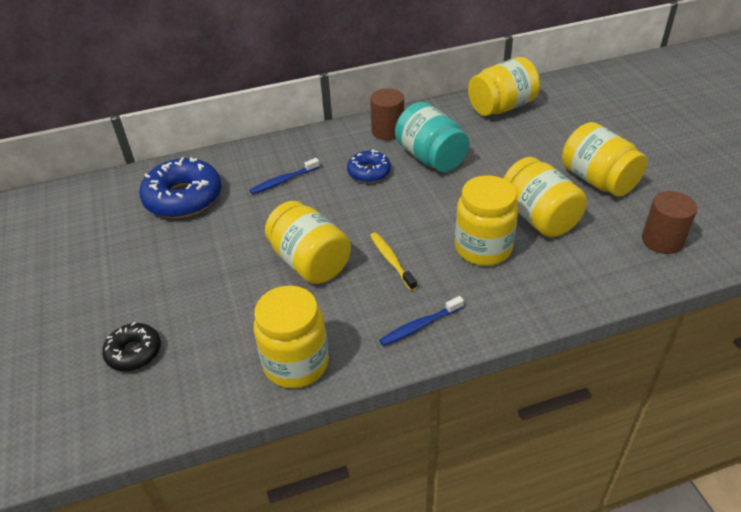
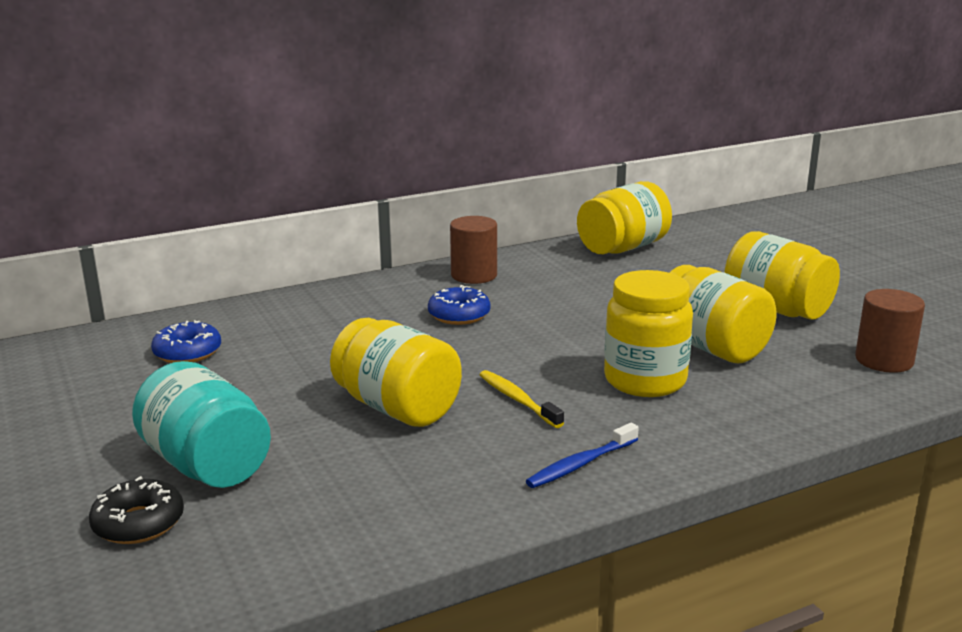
camera: 10 degrees left, 20 degrees down
blue donut [139,157,222,218] -> blue donut [151,320,221,363], size x0.56
blue toothbrush [249,158,320,194] -> none
yellow jar [254,286,329,388] -> none
turquoise jar [395,102,470,172] -> turquoise jar moved to [132,361,271,488]

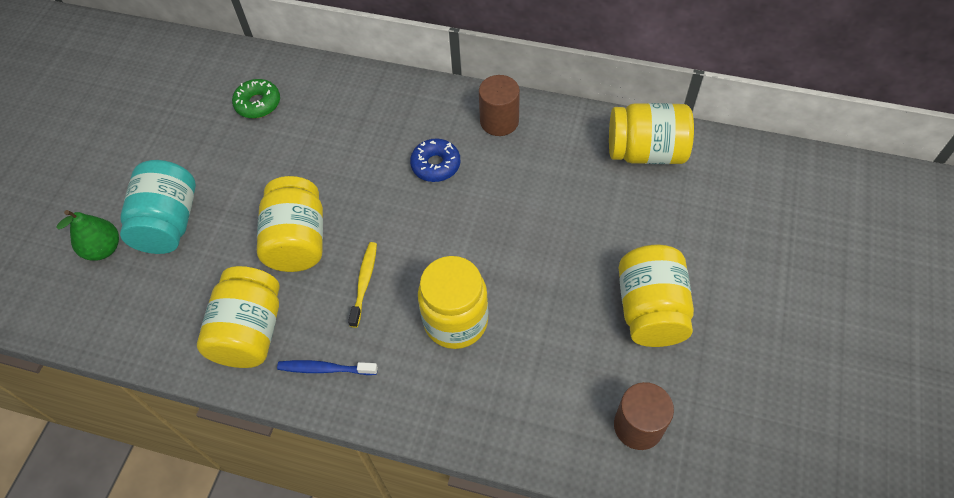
camera: 45 degrees right, 35 degrees up
black donut [89,476,184,544] -> green pear [56,210,119,261]
blue donut [151,320,221,363] -> green donut [232,79,280,118]
yellow jar [669,265,777,363] -> yellow jar moved to [197,266,280,368]

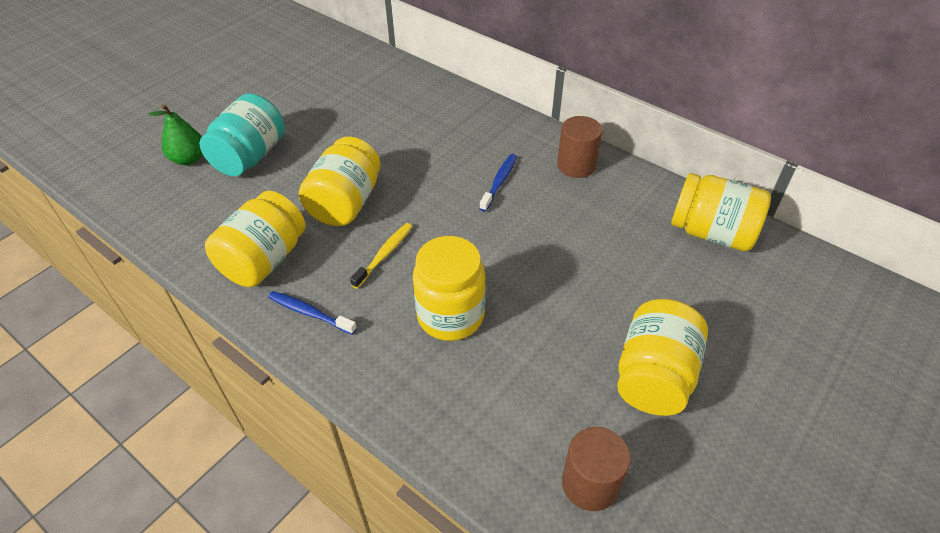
camera: 20 degrees right, 10 degrees down
green donut [232,79,280,118] -> none
blue donut [410,139,460,182] -> blue toothbrush [479,154,517,212]

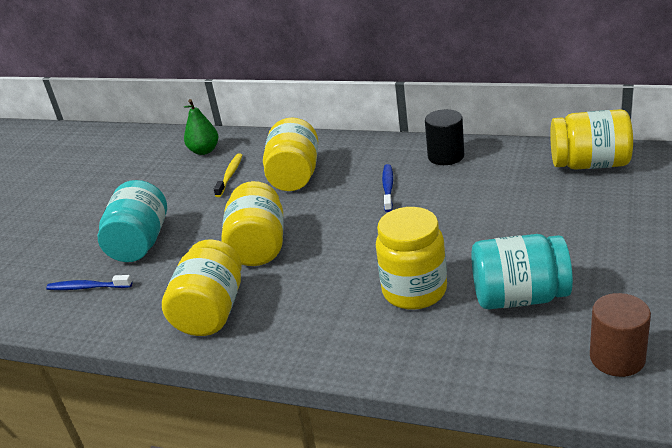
camera: 15 degrees left, 15 degrees down
green pear [148,104,202,165] -> green pear moved to [184,99,218,155]
blue toothbrush [268,291,357,335] -> blue toothbrush moved to [46,275,132,290]
yellow toothbrush [350,223,412,289] -> yellow toothbrush moved to [214,153,242,197]
brown cylinder [557,116,603,178] -> black cylinder [425,109,464,165]
yellow jar [617,299,708,416] -> yellow jar moved to [263,117,318,191]
none -> turquoise jar [471,234,573,309]

